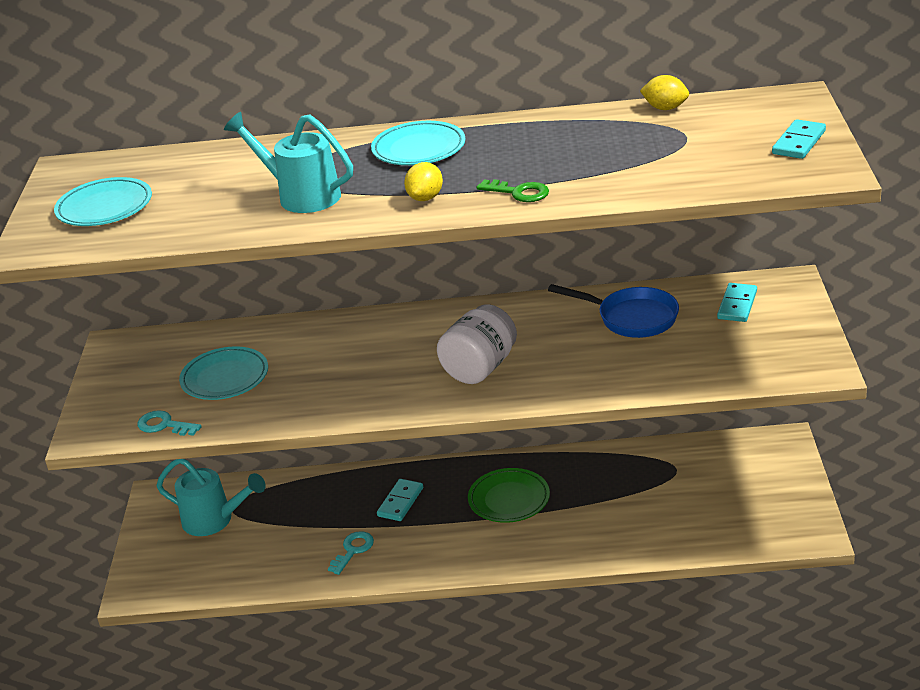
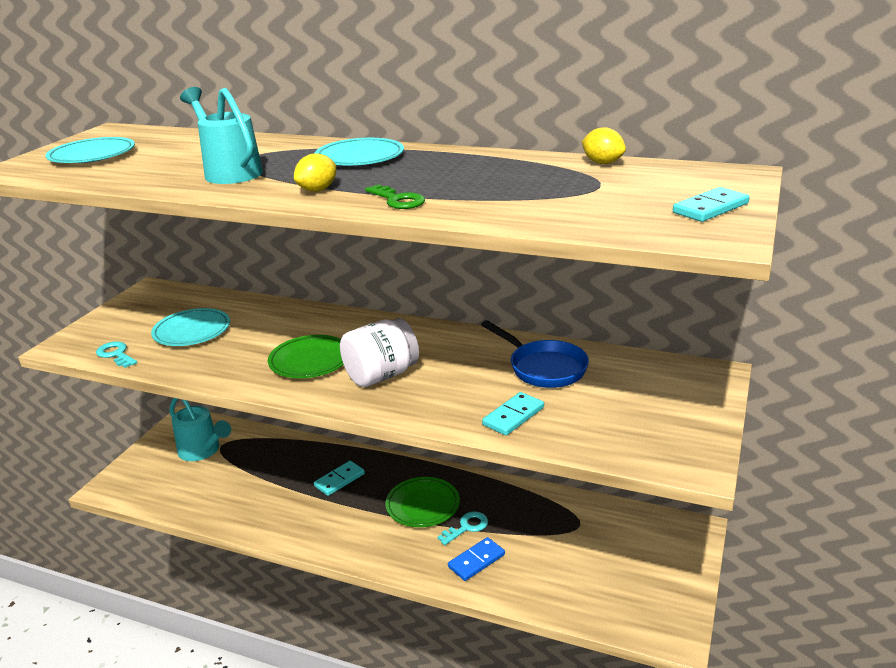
camera: 20 degrees right, 5 degrees down
turquoise key [328,531,374,575] -> turquoise key moved to [437,511,488,545]
turquoise domino [717,283,757,322] -> turquoise domino moved to [482,392,544,436]
none -> green plate [268,335,344,378]
none -> blue domino [448,537,505,581]

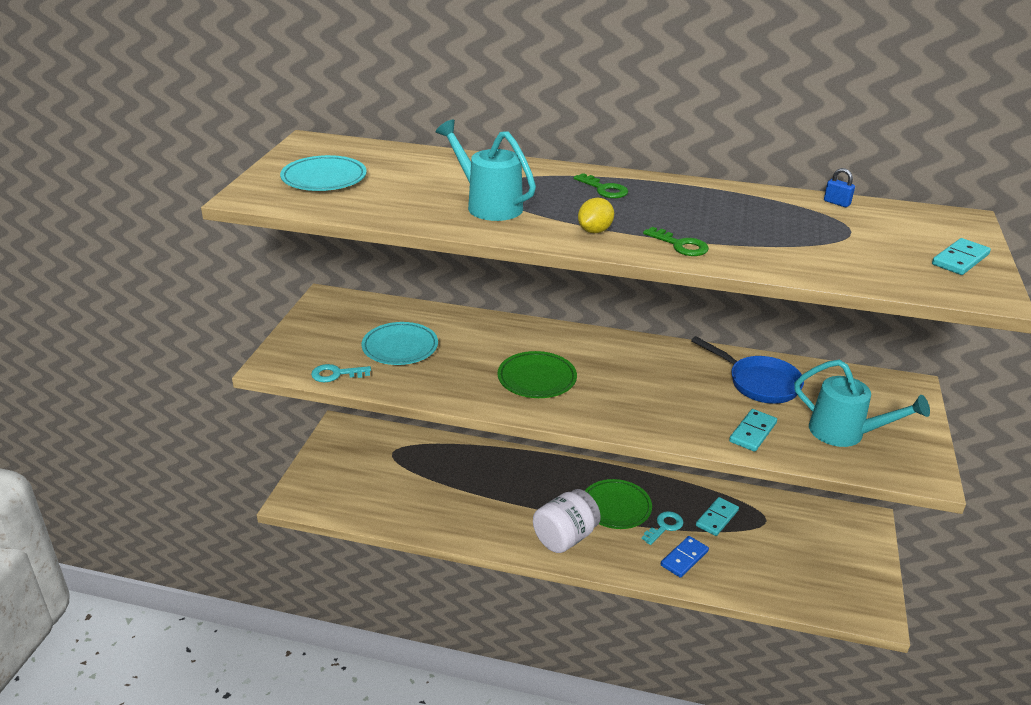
camera: 10 degrees left, 5 degrees up
turquoise key [96,342,137,368] -> turquoise key turned 45 degrees counterclockwise [311,364,371,382]
turquoise watering can [169,398,231,461] -> turquoise watering can moved to [794,360,930,447]
turquoise plate [314,138,404,165] -> green key [574,173,628,198]
turquoise domino [314,461,365,496] -> turquoise domino moved to [696,497,739,536]
white jar [340,318,419,387] -> white jar moved to [533,489,601,553]
yellow lemon [582,127,626,164] -> blue padlock [824,168,855,207]

